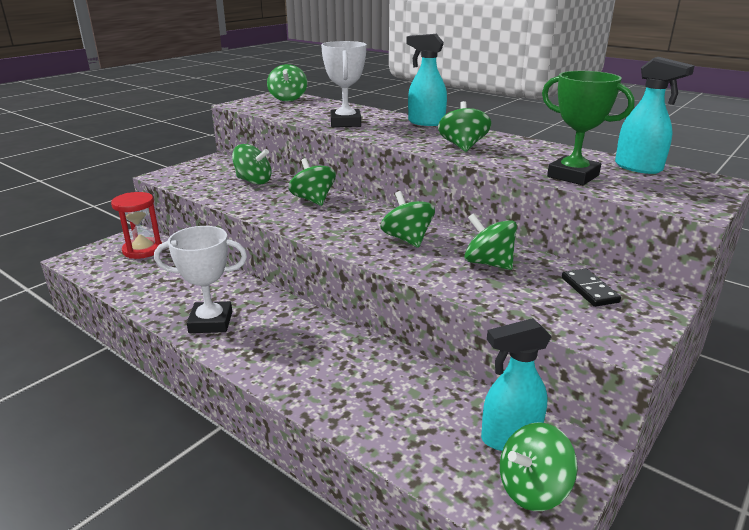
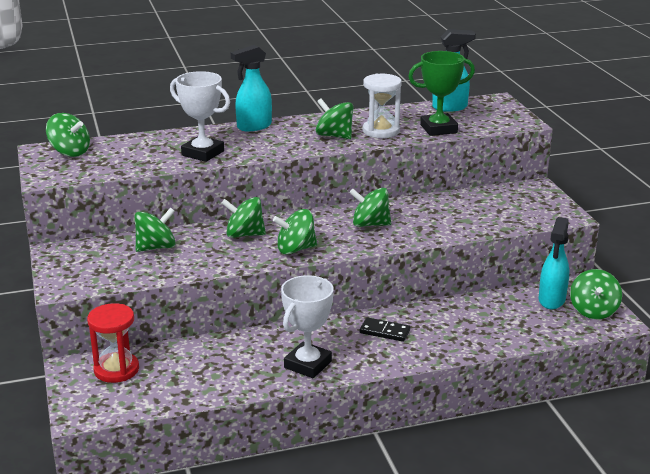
camera: 55 degrees left, 0 degrees up
green spinning top [464,213,517,270] -> green spinning top moved to [273,209,317,255]
black domino [562,269,621,307] -> black domino moved to [360,317,410,342]
none -> white hourglass [363,74,402,138]

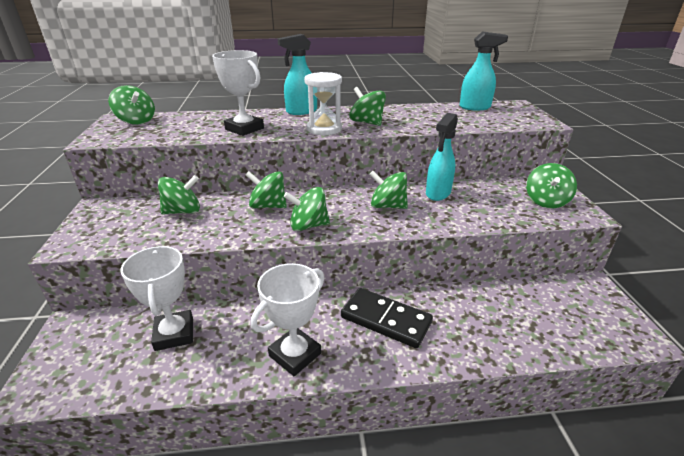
camera: 10 degrees right, 5 degrees up
red hourglass [87,303,139,383] -> none
black domino [360,317,410,342] -> black domino [341,288,433,348], size x1.73
white hourglass [363,74,402,138] -> white hourglass moved to [304,72,342,135]
green trophy [408,51,475,136] -> none
turquoise spray bottle [539,217,569,310] -> turquoise spray bottle moved to [426,113,458,201]
green spinning top [570,269,622,319] -> green spinning top moved to [526,163,577,208]
none -> white trophy [120,246,193,351]

